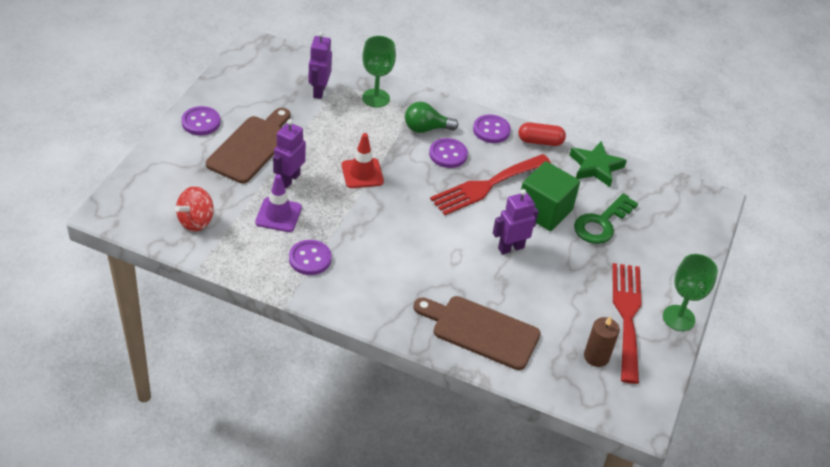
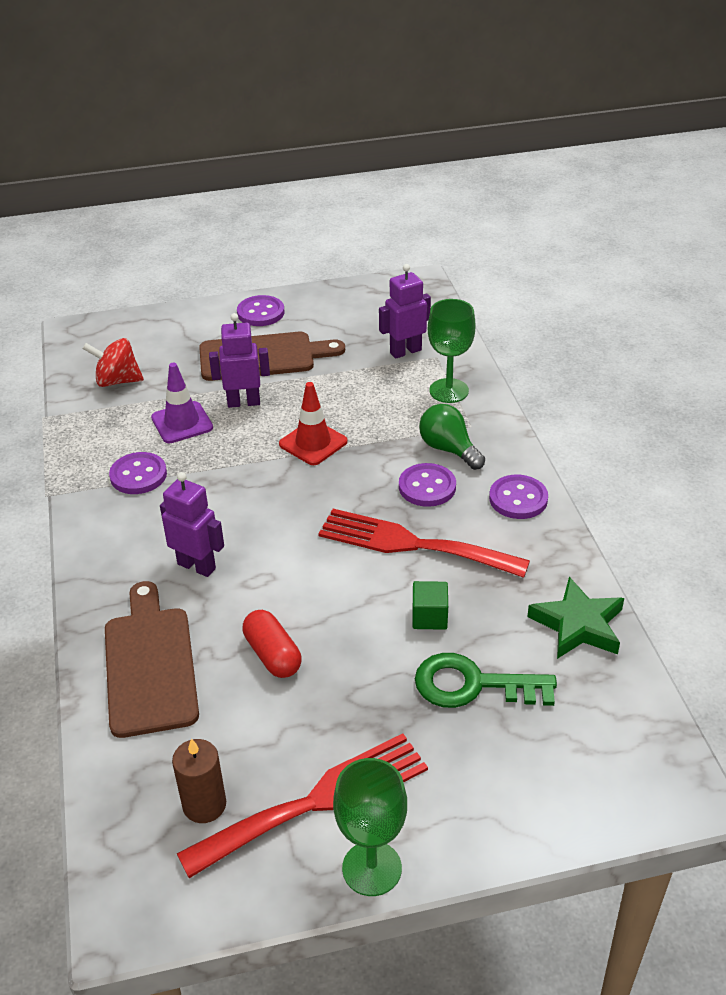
camera: 60 degrees right, 5 degrees down
purple robot [493,189,539,254] -> purple robot moved to [160,472,224,577]
red capsule [518,122,566,146] -> red capsule moved to [243,610,302,678]
green cube [521,161,580,231] -> green cube [412,581,448,630], size x0.50

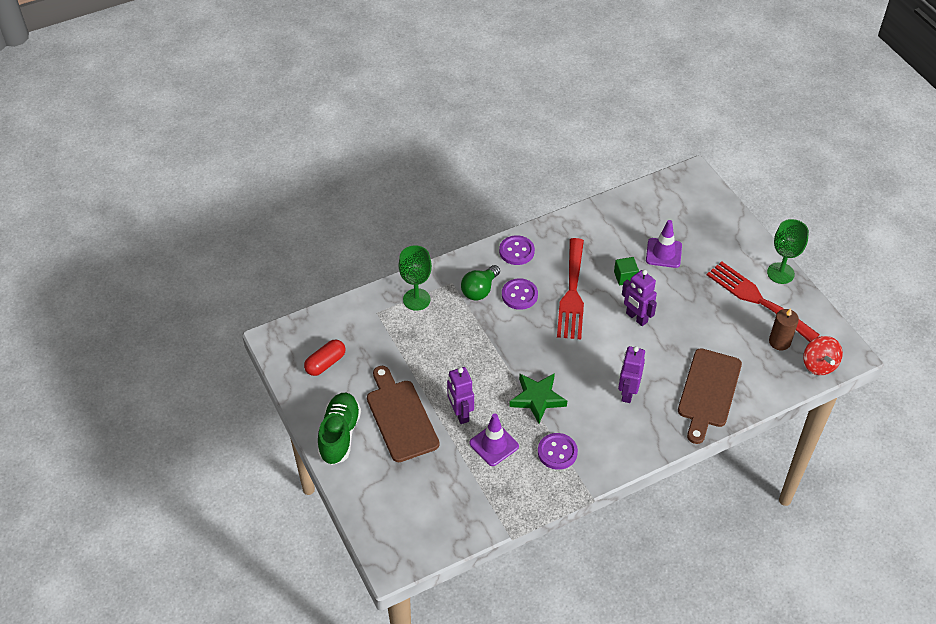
camera: 105 degrees left, 10 degrees up
red spinning top [82,338,144,387] -> red spinning top moved to [803,336,843,375]
brown cutting board [105,581,199,738] -> brown cutting board turned 45 degrees counterclockwise [678,348,742,444]
purple button [237,295,284,326] -> green shoe [318,392,361,465]
red capsule [243,610,302,678] -> red capsule moved to [304,339,346,376]
red traffic cone [279,382,348,465] -> none
purple robot [379,264,431,359] -> purple robot moved to [622,270,657,326]
green key [415,653,557,708] -> purple traffic cone [646,220,682,268]
green star [527,577,624,659] -> green star moved to [509,373,567,424]

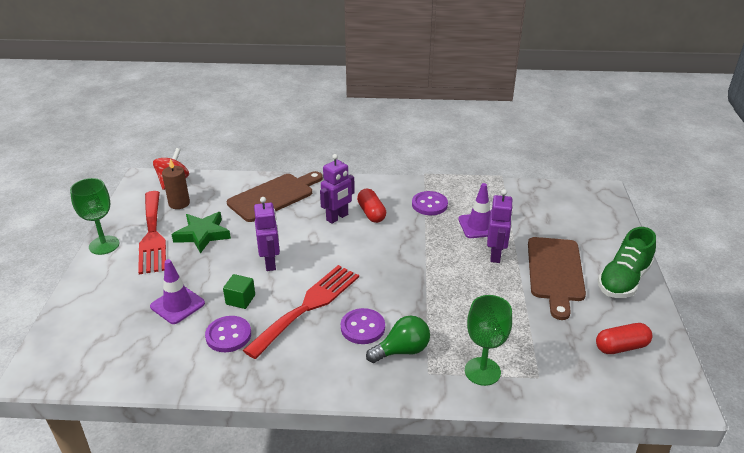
camera: 150 degrees left, 15 degrees down
purple button [499,235,535,265] -> purple button moved to [205,316,251,352]
green star [509,373,567,424] -> green star moved to [171,212,231,253]
none -> red capsule [357,189,386,223]

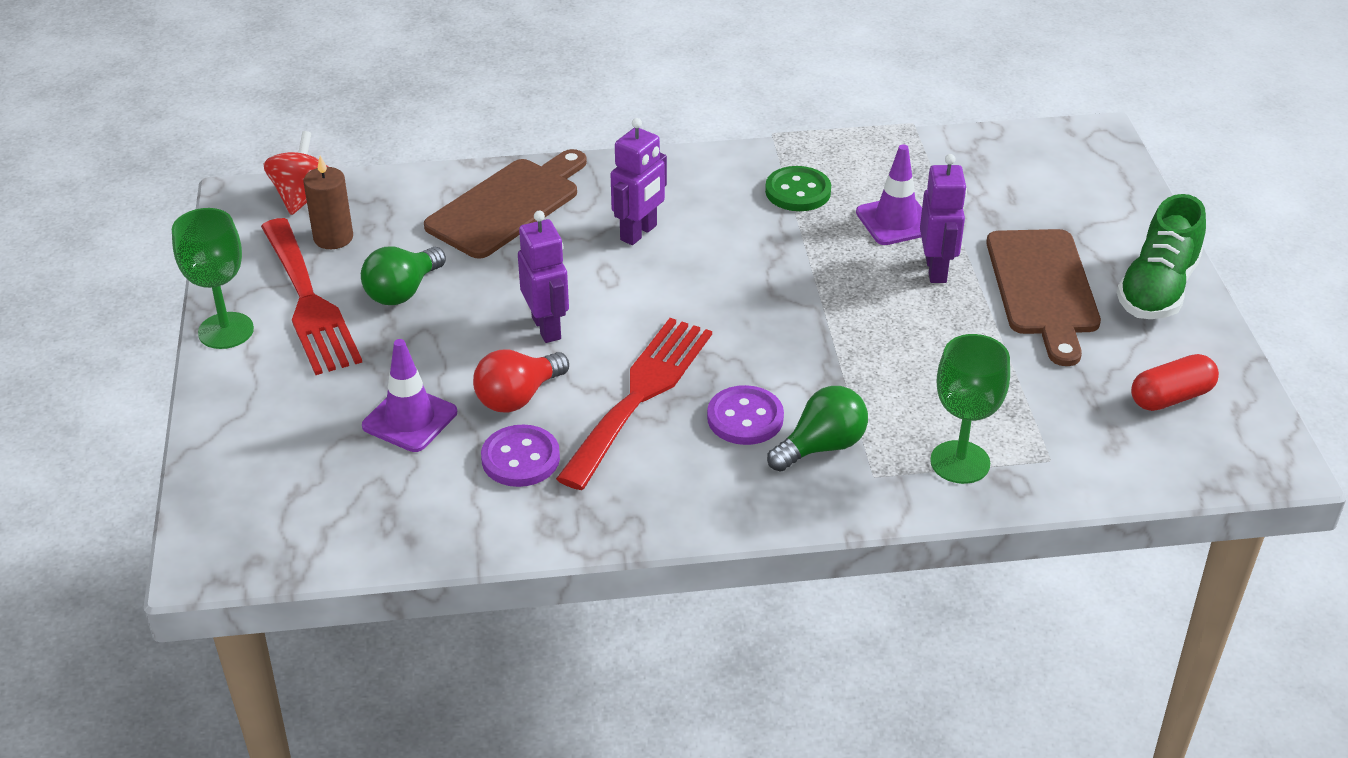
camera: 10 degrees left, 5 degrees up
green star [171,212,231,253] -> green light bulb [361,246,446,305]
green cube [223,274,255,309] -> red light bulb [473,350,569,413]
red capsule [357,189,386,223] -> none
purple button [412,191,448,215] -> green button [765,166,831,211]

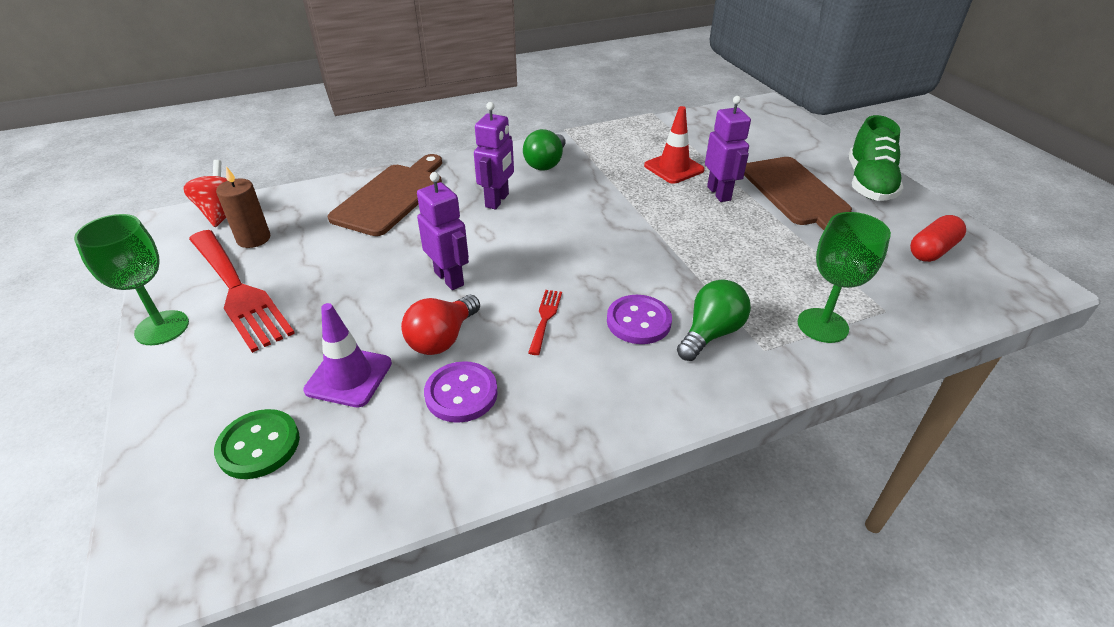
camera: 15 degrees left, 0 degrees up
green light bulb [361,246,446,305] -> green light bulb moved to [523,129,566,171]
red fork [556,318,712,490] -> red fork [528,290,562,355], size x0.43
green button [765,166,831,211] -> green button moved to [214,409,300,479]
purple traffic cone [856,144,922,245] -> red traffic cone [644,106,705,184]

